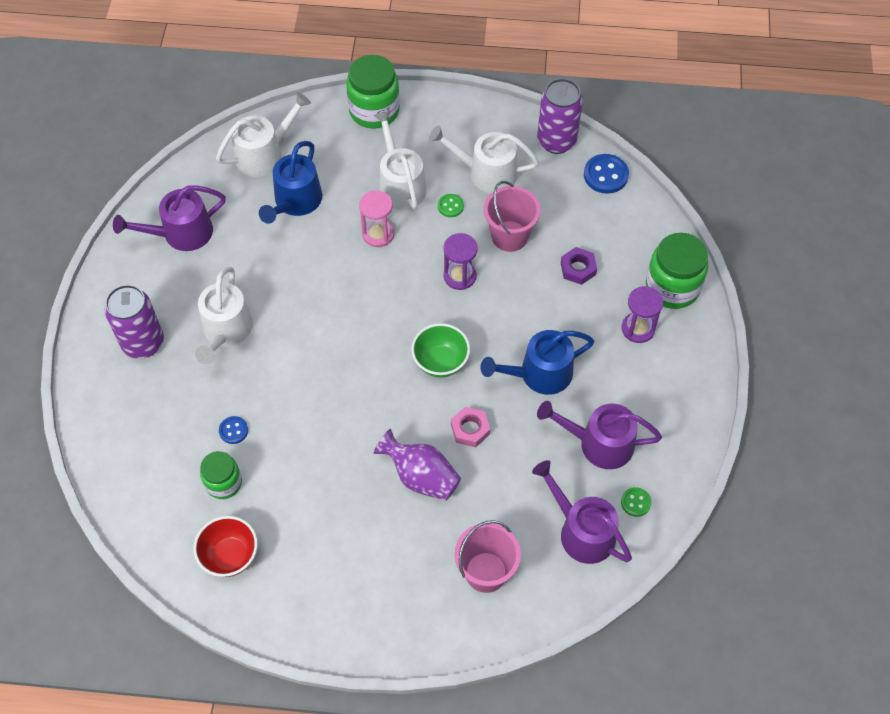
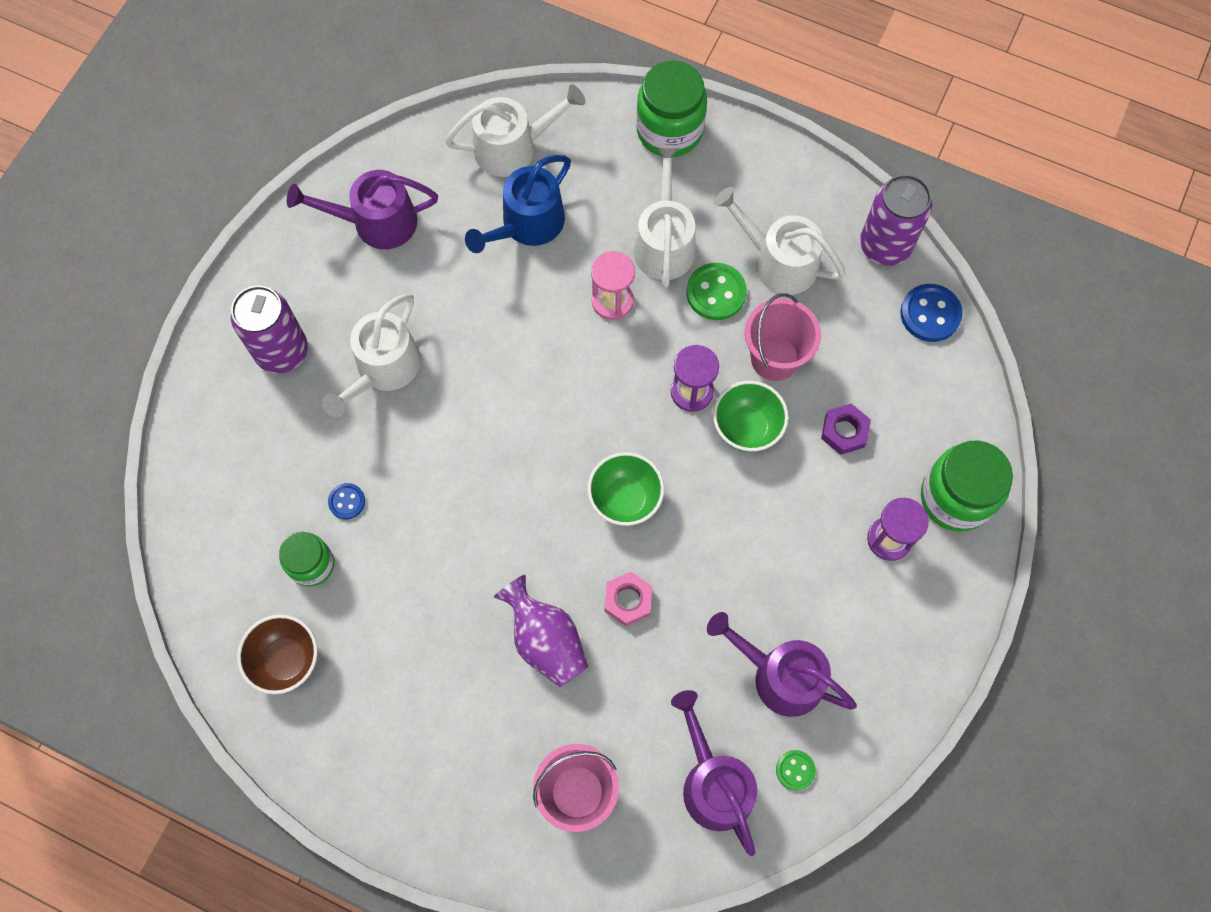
camera: 20 degrees right, 10 degrees up
red bowl [194,516,258,577] -> brown bowl [237,614,318,694]
green button [438,194,464,217] -> green button [686,263,747,320], size x1.73
blue watering can [480,330,594,395] -> none
none -> green bowl [713,381,789,452]

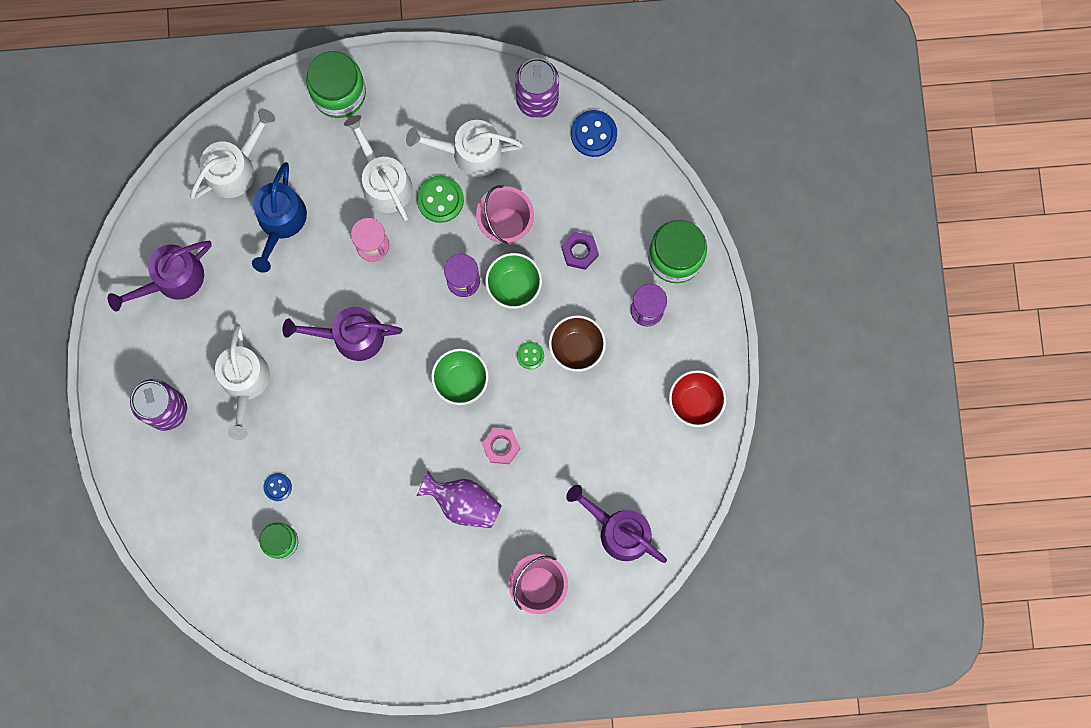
camera: 30 degrees left, 10 degrees up
brown bowl [237,614,318,694] -> brown bowl moved to [549,315,606,372]
purple watering can [707,612,857,717] -> purple watering can moved to [282,307,403,361]
green button [776,750,816,791] -> green button moved to [517,342,544,369]
none -> red bowl [669,370,726,427]

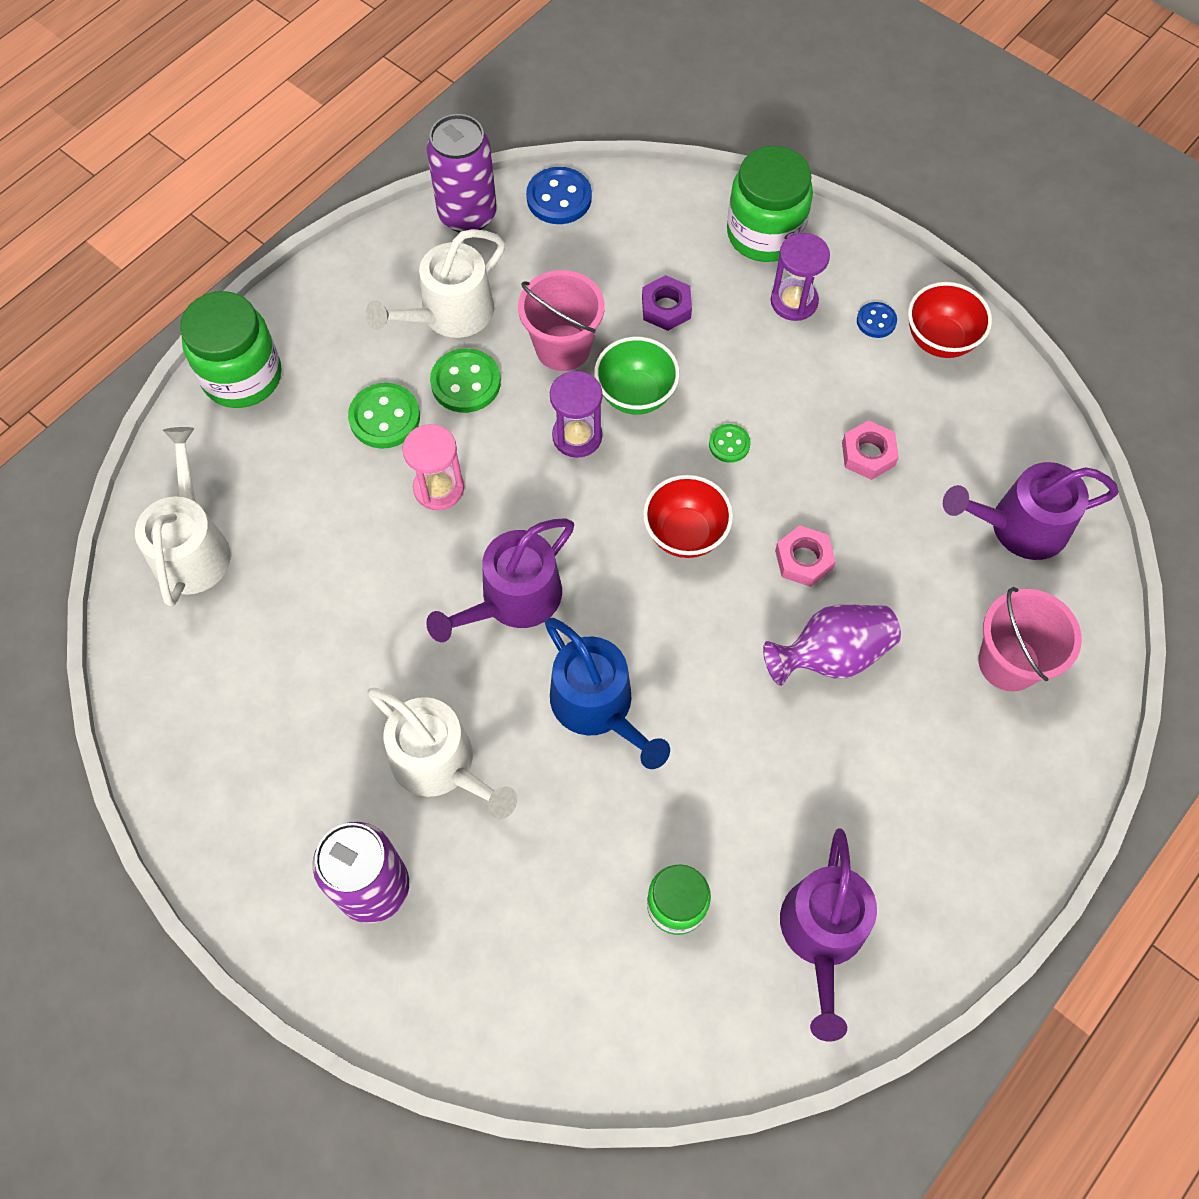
camera: 45 degrees left, 15 degrees down
purple watering can [108,241,212,311] -> purple watering can moved to [780,828,877,1042]
blue watering can [252,162,307,273] -> blue watering can moved to [545,618,670,769]
blue button [263,473,292,501] -> blue button moved to [857,302,897,338]
white watering can [344,115,413,221] -> green button [348,383,420,449]
green bowl [431,348,489,405] -> red bowl [643,475,733,558]
brown bowl [549,315,606,372] -> none
none -> pink nut [842,420,899,480]

